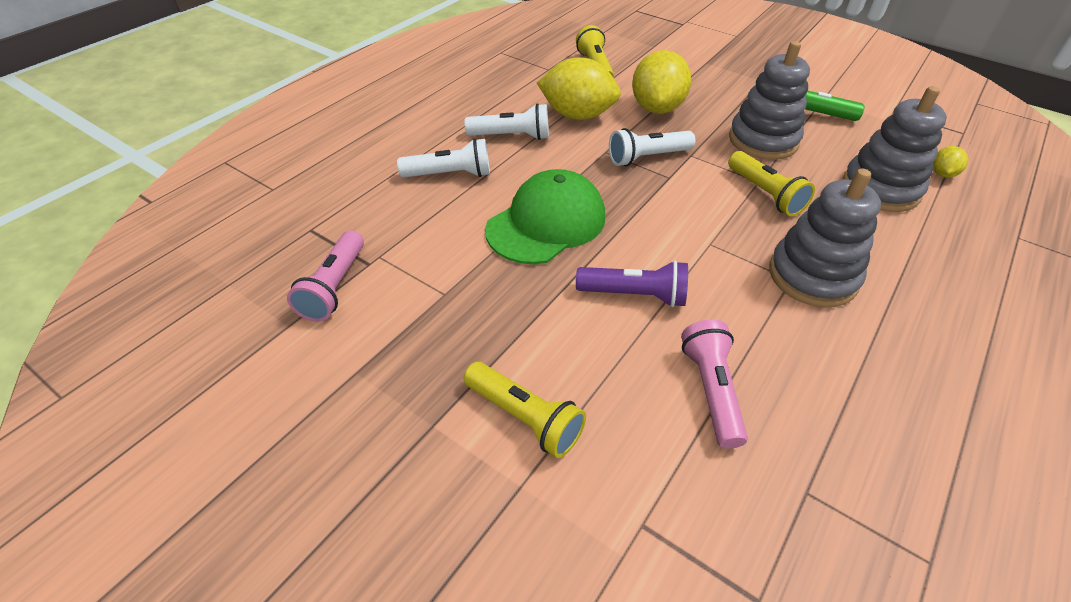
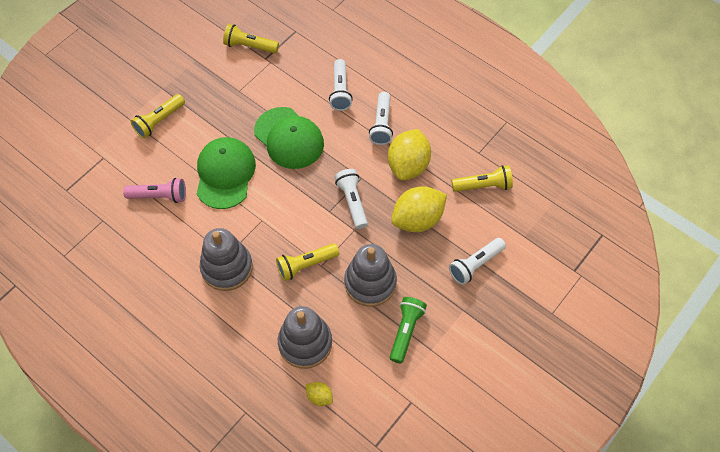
camera: 95 degrees right, 15 degrees up
pink flashlight [287,230,364,322] -> yellow flashlight [223,24,279,53]
purple flashlight [576,261,688,307] -> green cap [197,137,256,209]
yellow lemon [632,50,692,114] -> yellow lemon turned 45 degrees counterclockwise [391,186,447,232]
none -> white flashlight [449,238,506,285]

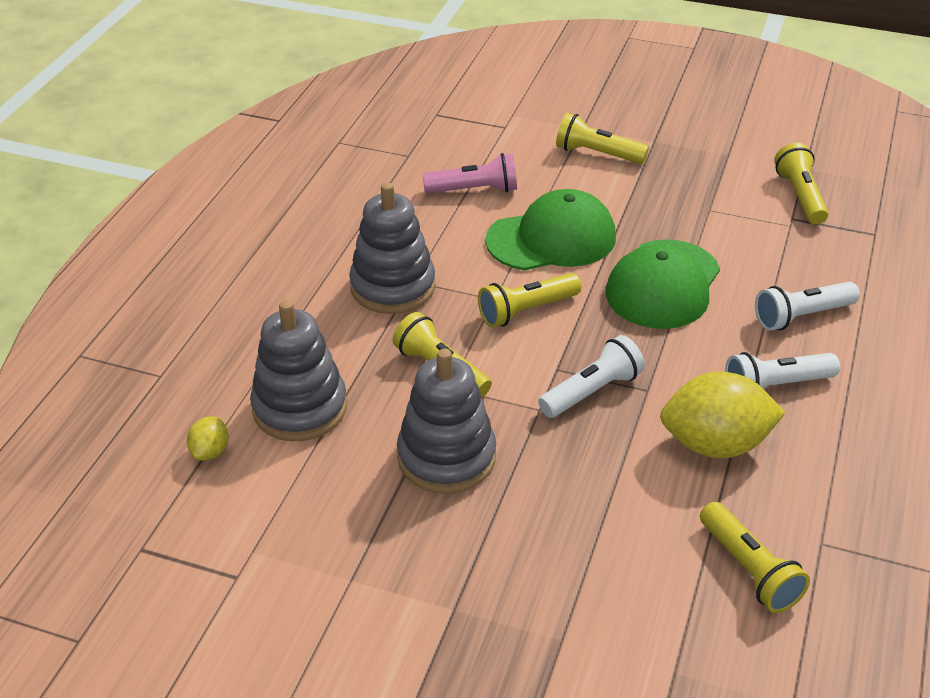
camera: 70 degrees right, 20 degrees down
pink flashlight [123,178,186,203] -> pink flashlight turned 75 degrees counterclockwise [422,153,517,193]
green flashlight [390,297,427,364] -> none
yellow lemon [391,186,447,232] -> none
white flashlight [449,238,506,285] -> none
none -> yellow flashlight [478,273,581,328]

